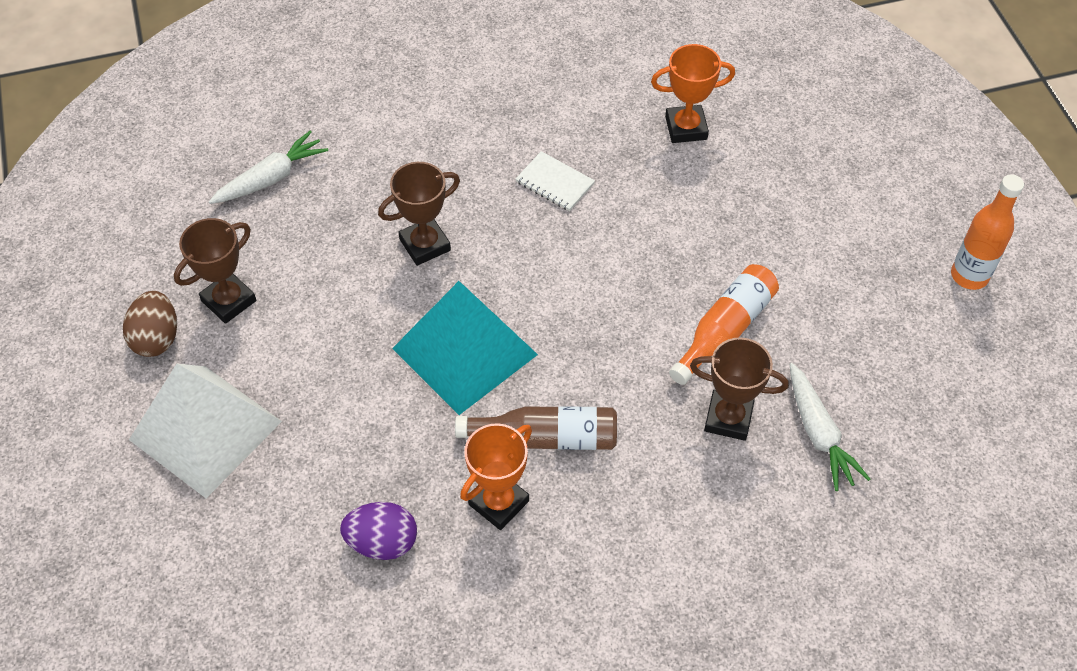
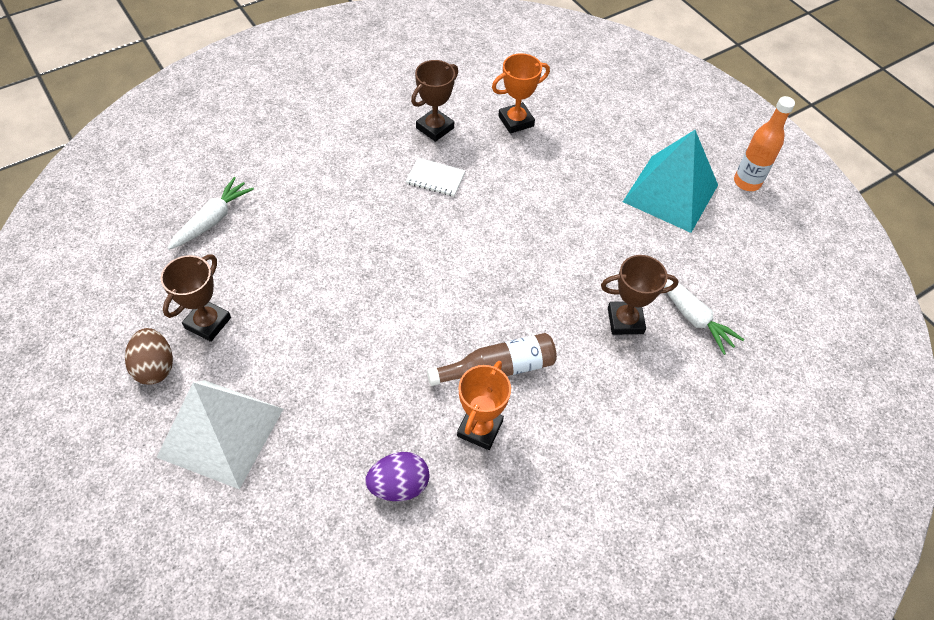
camera: 20 degrees left, 0 degrees up
brown trophy [378,162,460,266] -> brown trophy moved to [411,60,458,142]
turquoise pyramid [392,281,538,415] -> turquoise pyramid moved to [623,130,718,233]
orange bottle [669,264,779,385] -> none

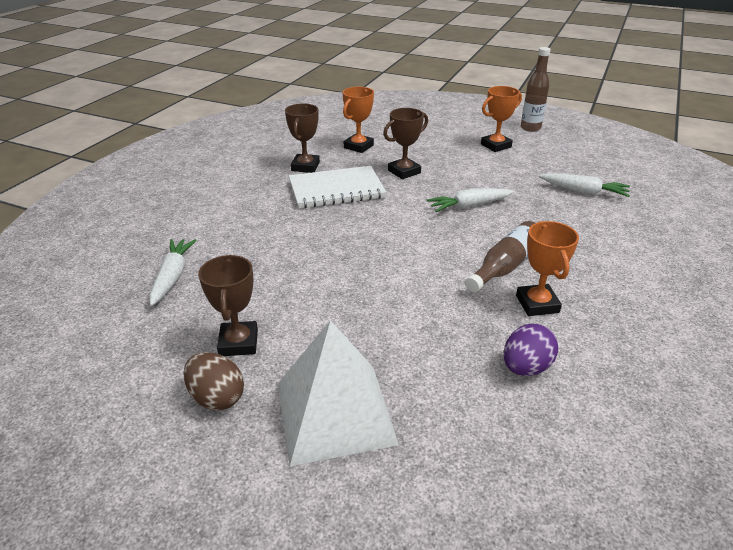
camera: 30 degrees left, 20 degrees down
white notebook [406,158,465,197] -> white notebook [289,166,386,208], size x1.96
brown trophy [601,255,678,335] -> brown trophy moved to [383,108,428,179]
turquoise pyramid [623,130,718,233] -> orange trophy [481,86,522,152]
orange bottle [734,96,795,191] -> brown bottle [521,47,551,132]
none -> white carrot [427,188,514,212]

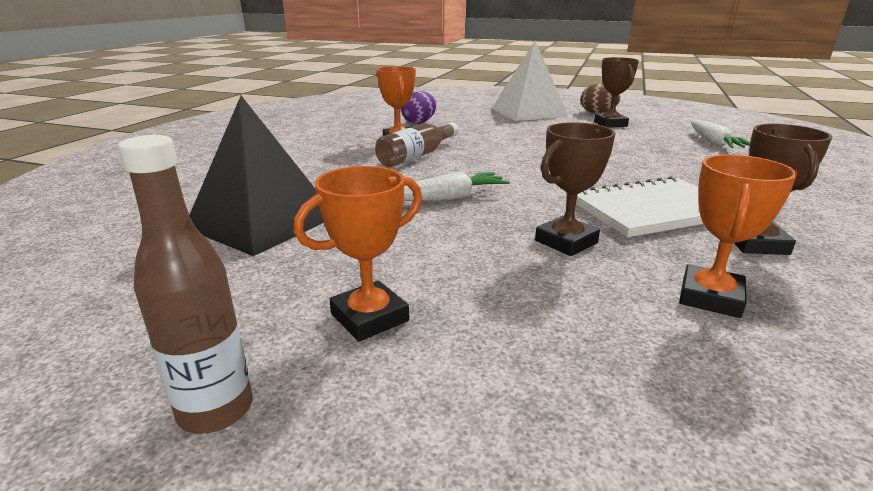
camera: 175 degrees right, 10 degrees down
white carrot [539,173,630,197] -> black pyramid [189,96,324,256]

